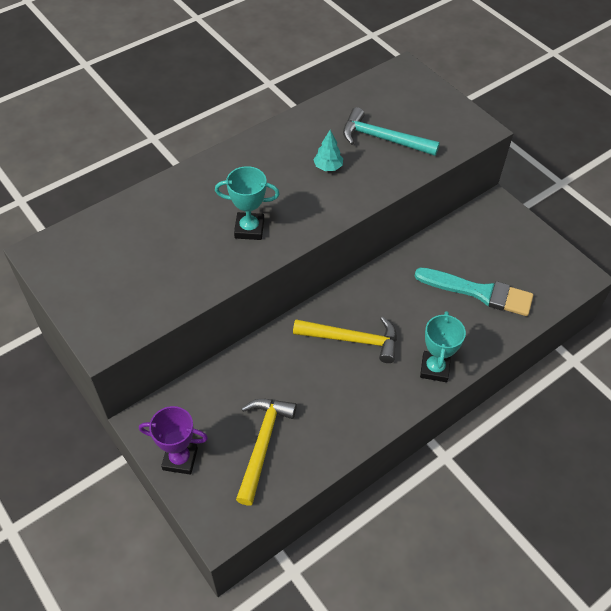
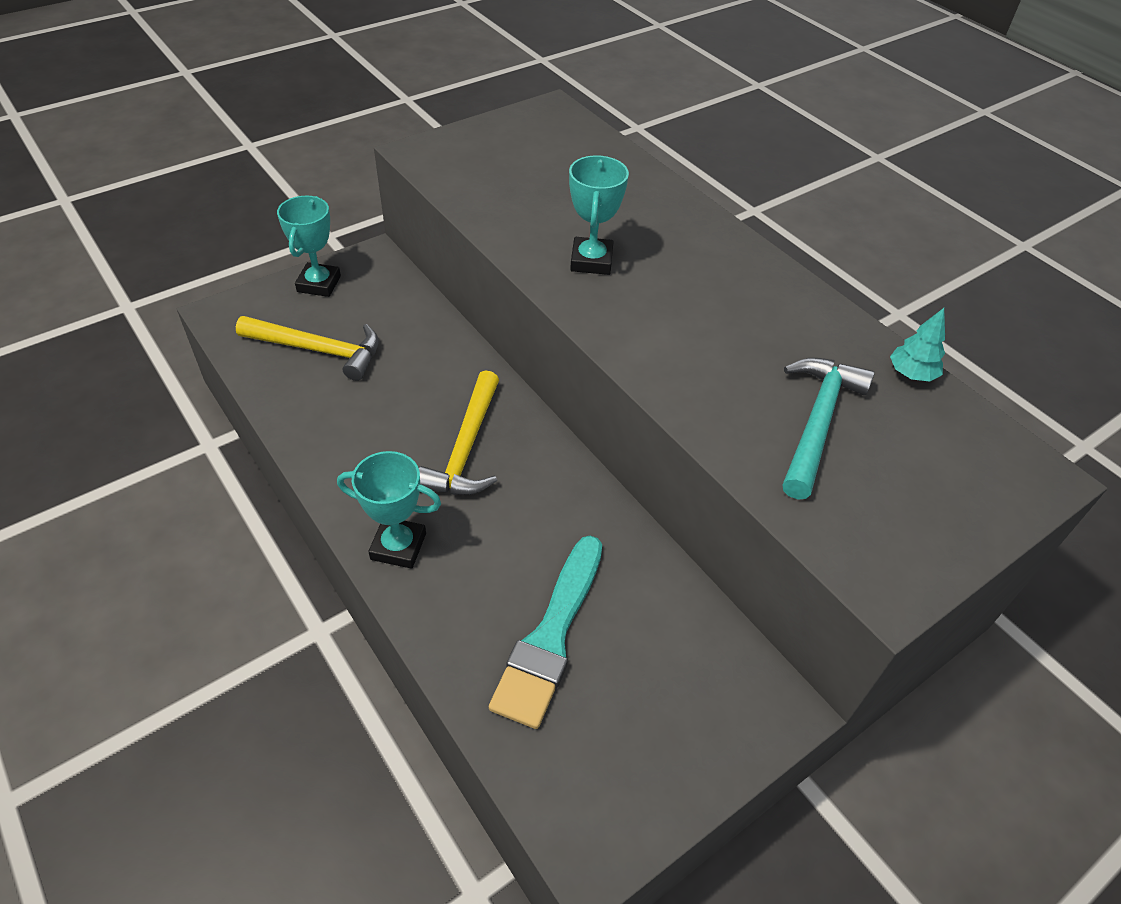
camera: 90 degrees right, 5 degrees down
purple trophy [139,406,208,475] -> turquoise trophy [277,196,341,297]
turquoise tree [313,130,343,171] -> turquoise tree moved to [890,308,945,382]

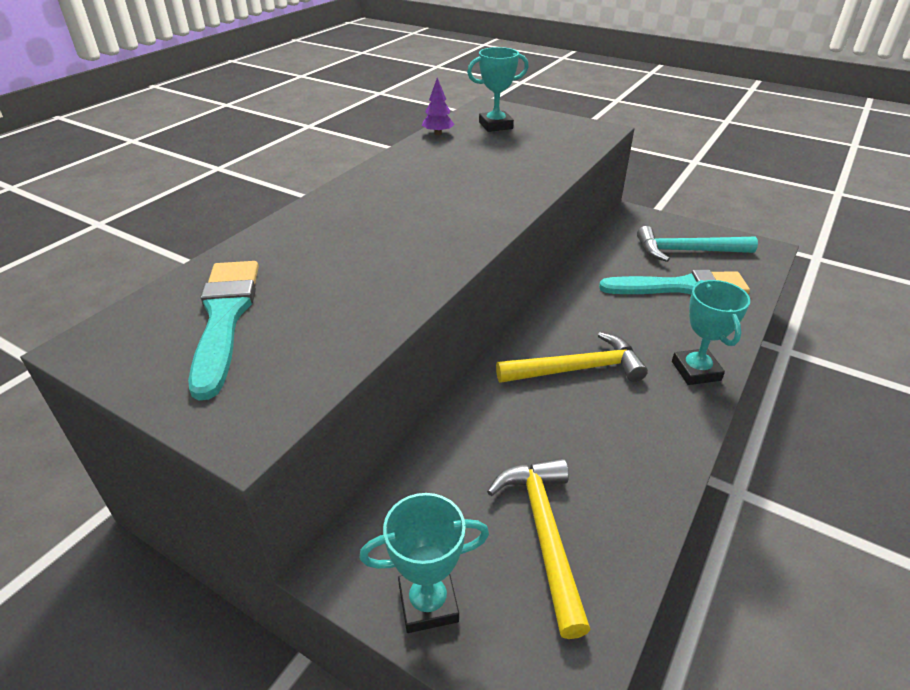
camera: 110 degrees left, 10 degrees down
turquoise trophy [569,155,629,275] -> turquoise trophy moved to [467,47,529,132]
turquoise hammer [783,358,875,500] -> turquoise hammer moved to [637,226,758,262]
turquoise tree [890,308,945,382] -> purple tree [422,78,455,135]
none -> turquoise brush [188,261,259,400]

